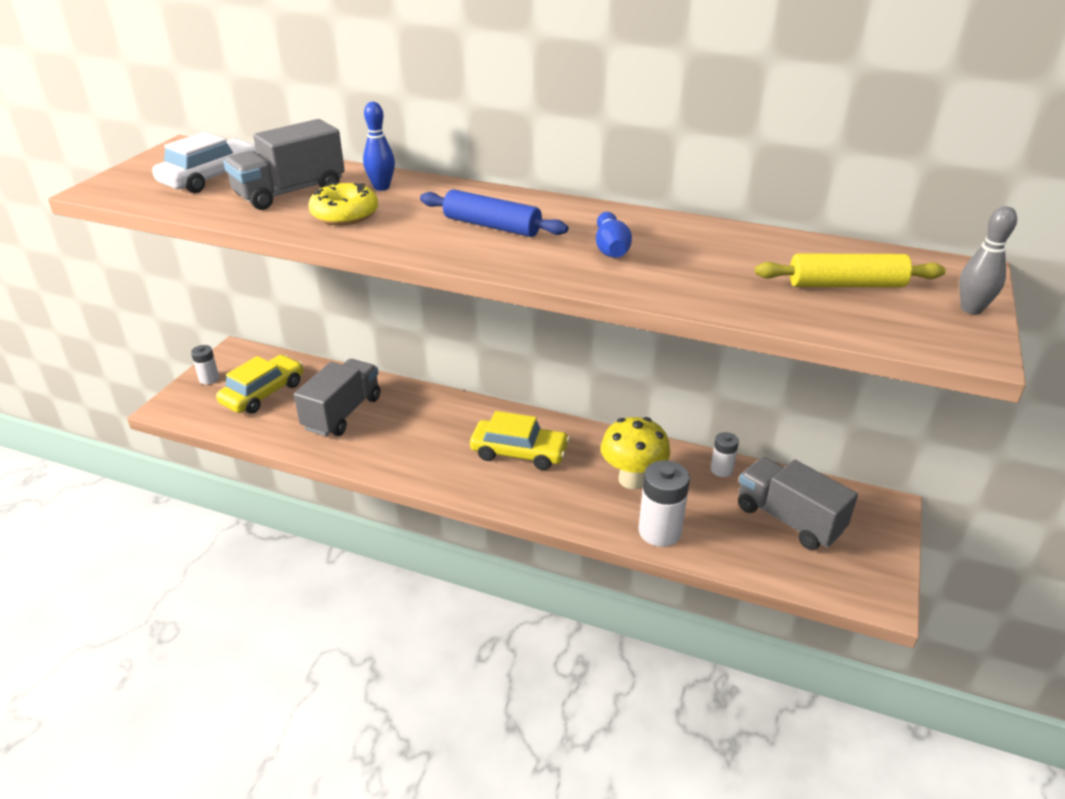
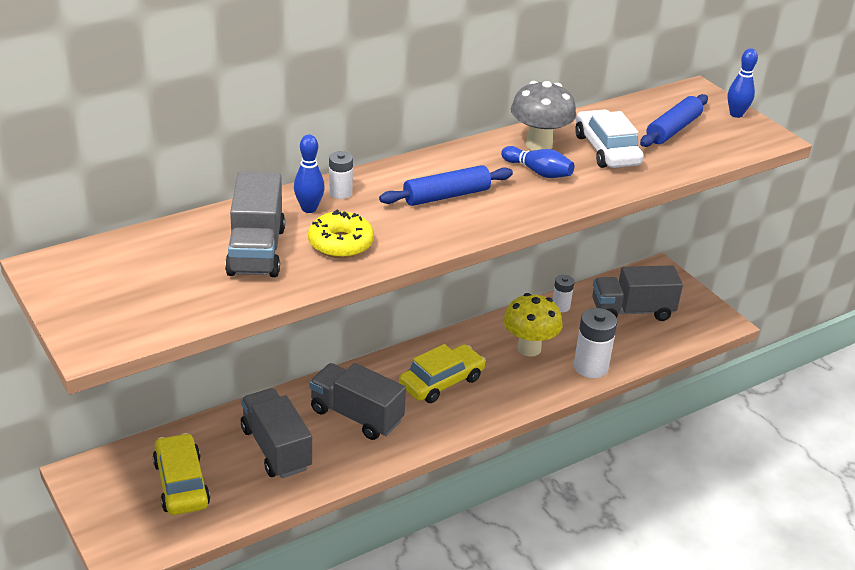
camera: 55 degrees left, 0 degrees up
white car [152,132,257,193] -> white car moved to [575,109,644,168]
white battery [191,345,219,385] -> white battery moved to [329,151,353,199]
yellow rolling pin [755,253,946,287] -> blue rolling pin [640,94,708,147]
grey bowling pin [959,206,1017,315] -> blue bowling pin [728,48,758,118]
none -> grey truck [309,363,406,440]
none -> grey mushroom [511,81,576,151]

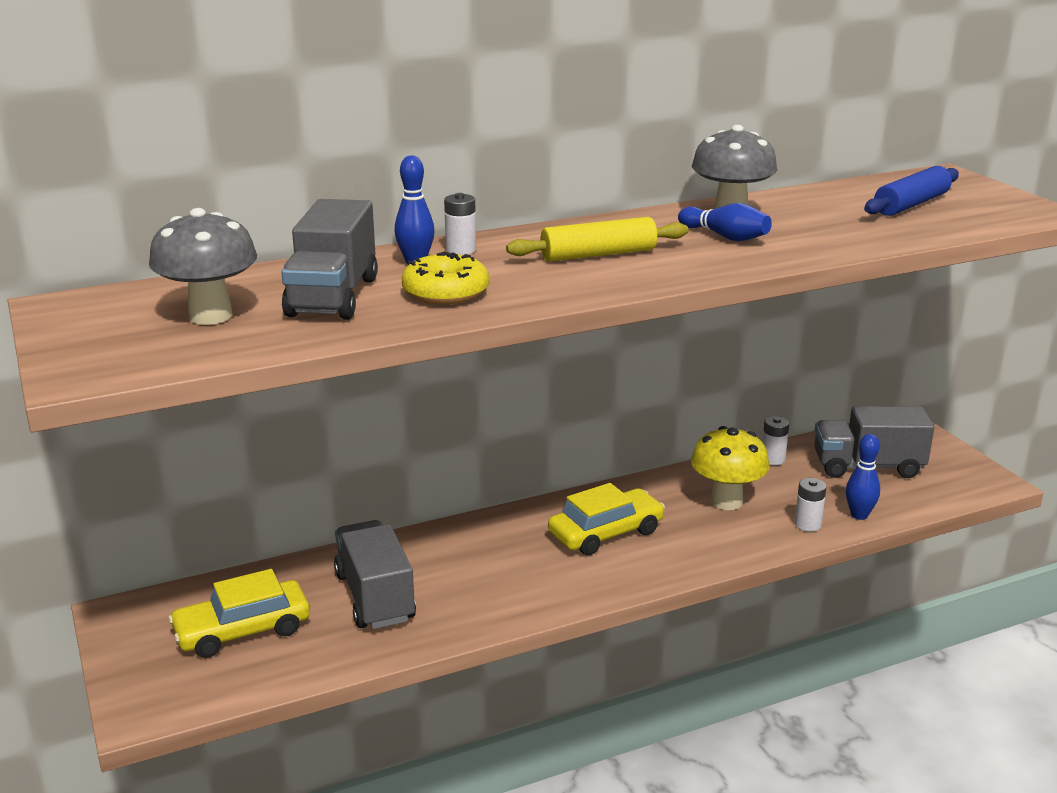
camera: 10 degrees right, 10 degrees down
yellow car [153,433,210,515] -> yellow car turned 105 degrees counterclockwise [168,569,310,658]
grey truck [309,363,406,440] -> none
blue rolling pin [379,165,513,206] -> yellow rolling pin [506,217,688,262]
white battery [573,308,617,378] -> white battery [795,478,827,532], size x0.57
white car [575,109,644,168] -> none
blue bowling pin [728,48,758,118] -> blue bowling pin moved to [846,434,880,520]
none -> grey mushroom [149,208,257,325]

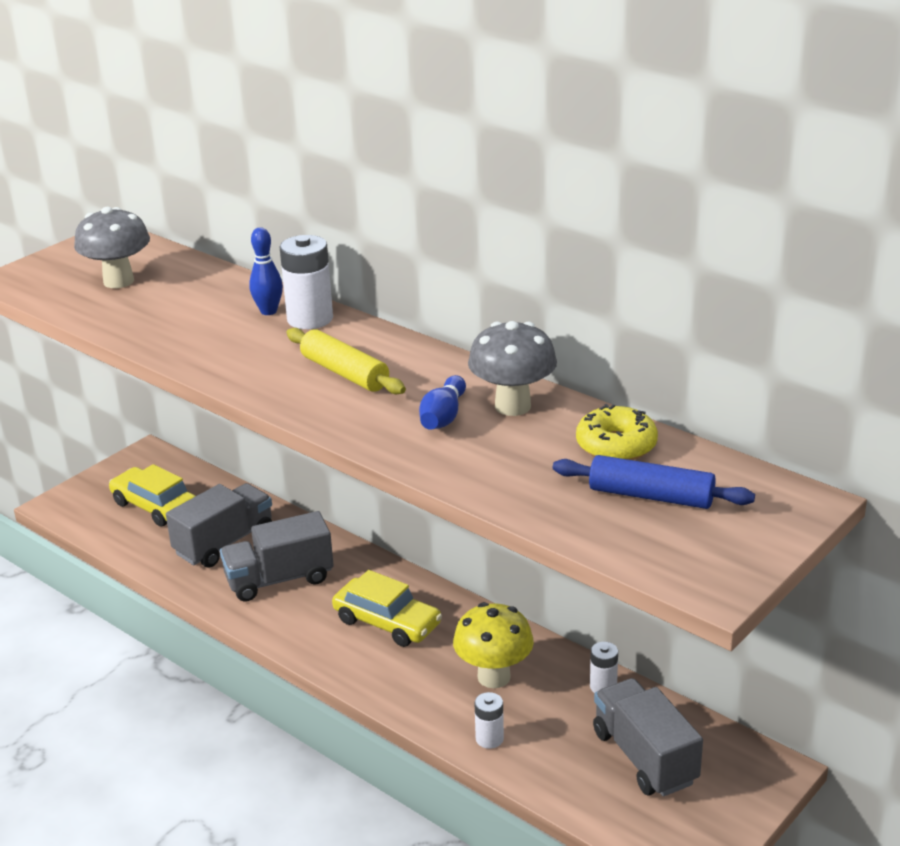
camera: 65 degrees right, 5 degrees up
grey truck [281,199,378,320] -> grey truck moved to [220,511,334,602]
yellow donut [402,251,489,305] -> yellow donut moved to [576,404,658,460]
white battery [444,193,476,255] -> white battery [280,235,333,329], size x1.76
blue bowling pin [846,434,880,520] -> none

